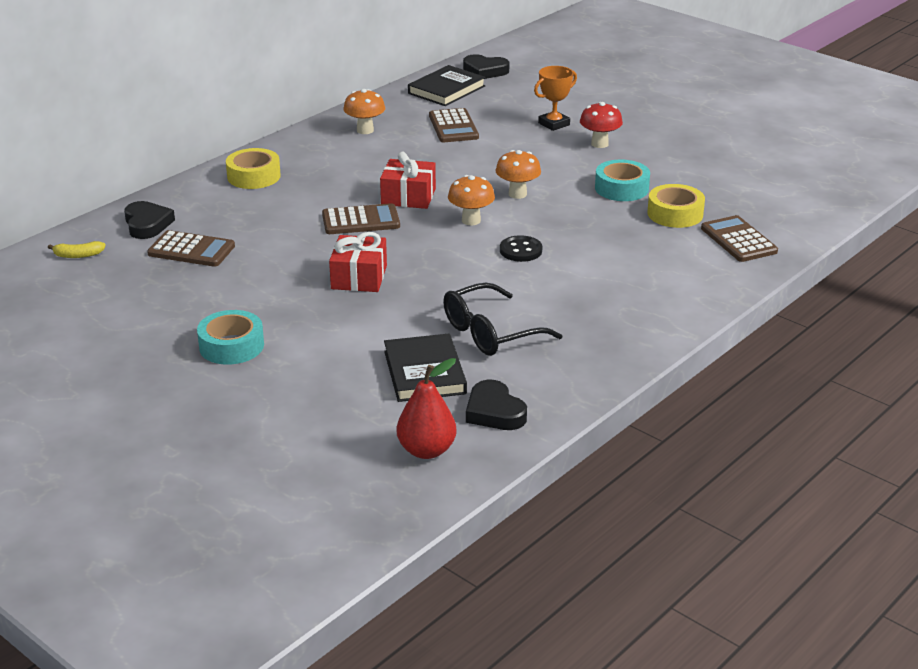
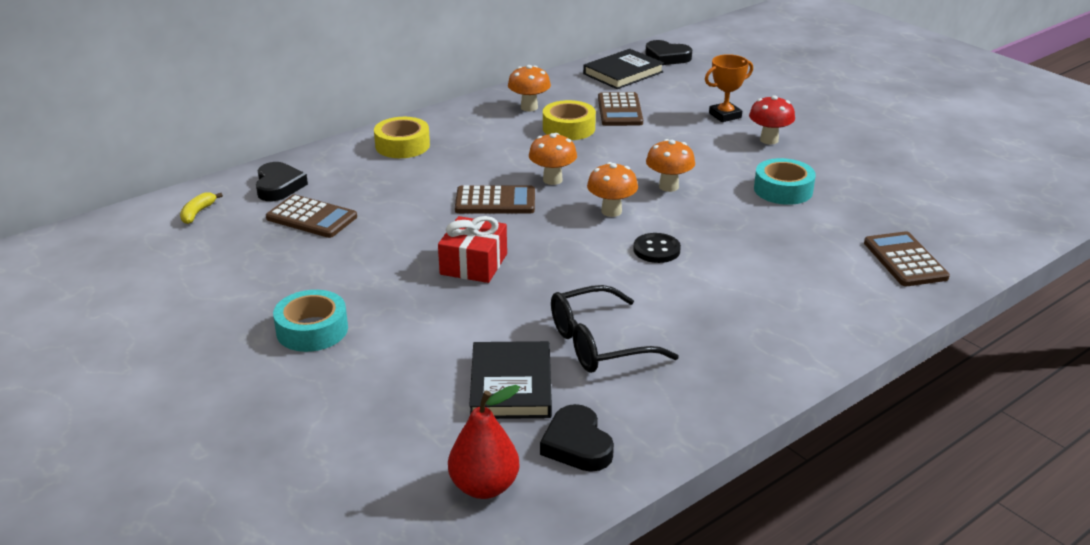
camera: 10 degrees right, 0 degrees up
yellow banana [48,241,106,258] -> yellow banana turned 105 degrees clockwise [180,192,223,224]
red gift [380,152,436,209] -> orange mushroom [529,133,577,185]
yellow tape [647,184,705,228] -> yellow tape moved to [543,100,596,140]

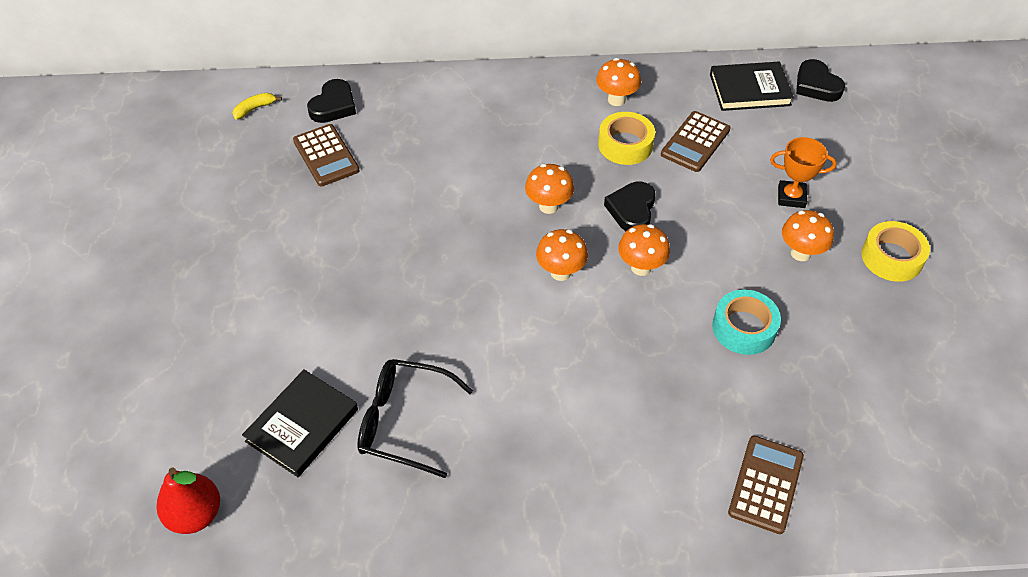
camera: 35 degrees right, 20 degrees up
turquoise tape [273,290,348,352] -> none
yellow tape [374,117,430,158] -> yellow tape moved to [861,221,930,282]
red gift [438,216,507,283] -> none
brown calculator [455,185,535,214] -> none
black heart [540,404,614,472] -> black heart moved to [604,181,656,231]
black button [633,233,681,263] -> none
red mushroom [749,95,795,145] -> orange mushroom [782,210,834,261]

